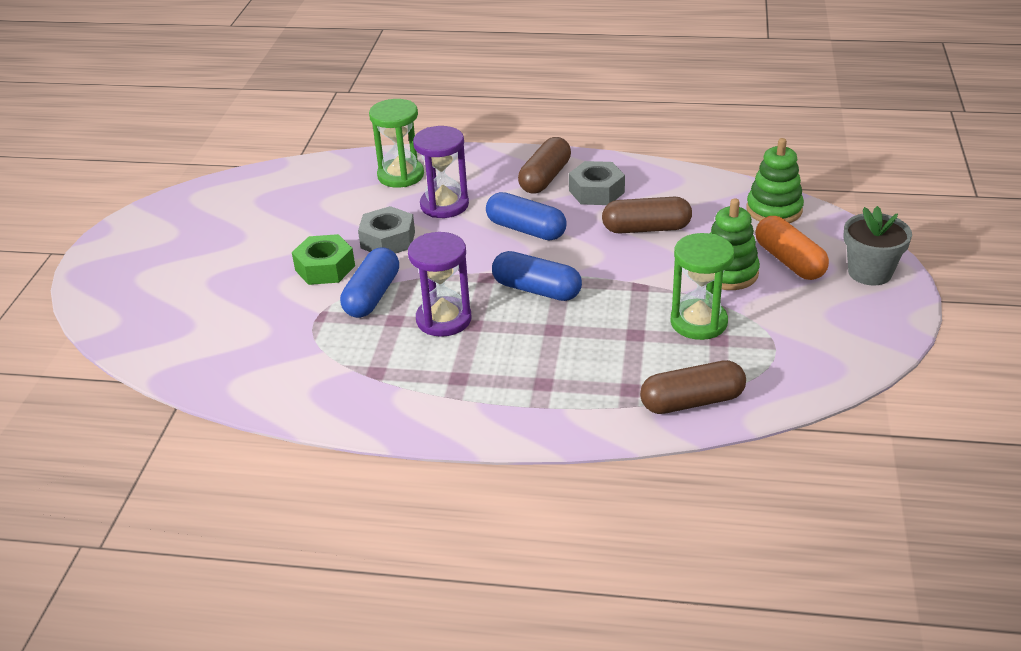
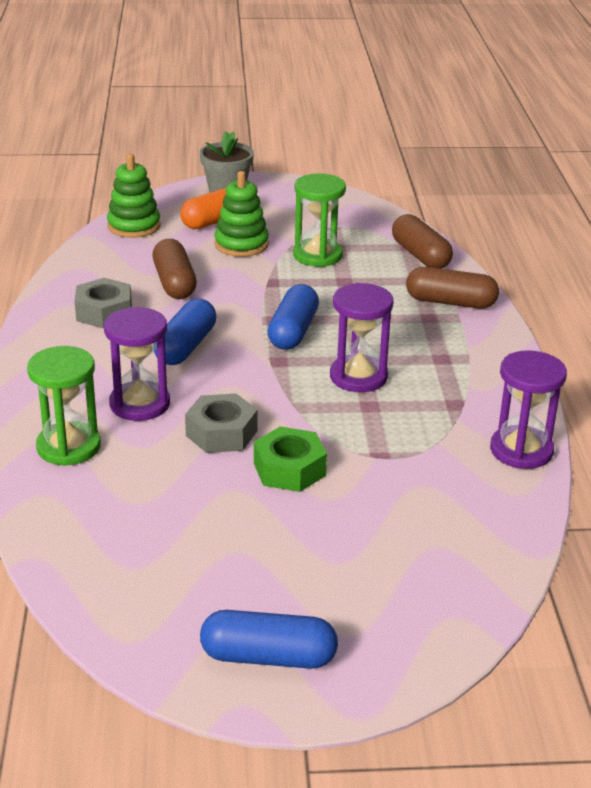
camera: 105 degrees left, 5 degrees down
blue capsule [340,247,399,318] -> blue capsule moved to [200,610,338,669]
brown capsule [518,137,571,194] -> brown capsule moved to [406,267,499,309]
none -> purple hourglass [490,350,567,469]

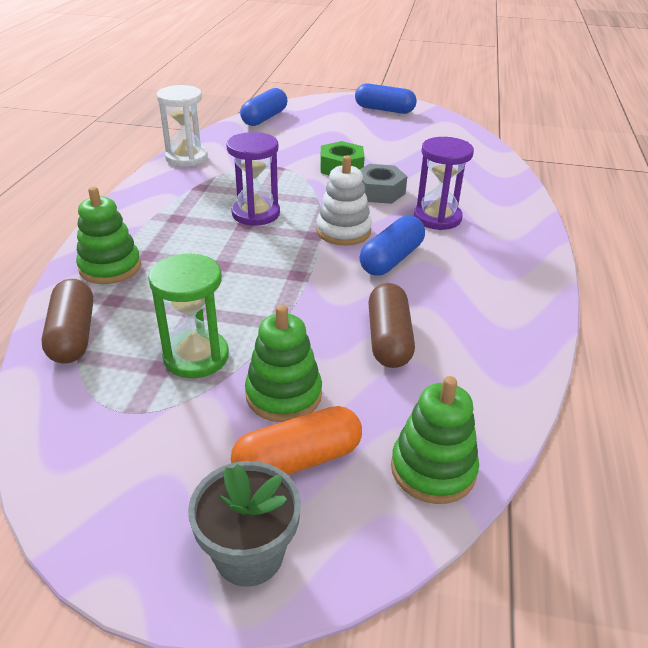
camera: 165 degrees left, 5 degrees up
green hourglass [27,346,101,466] -> none
grey nut [75,278,132,328] -> none
blue capsule [267,284,319,350] -> blue capsule moved to [240,88,288,126]
brown capsule [406,267,499,309] -> green stacking toy [76,186,141,284]
purple hourglass [490,350,567,469] -> white hourglass [157,85,208,167]
none -> white stacking toy [316,155,372,246]

